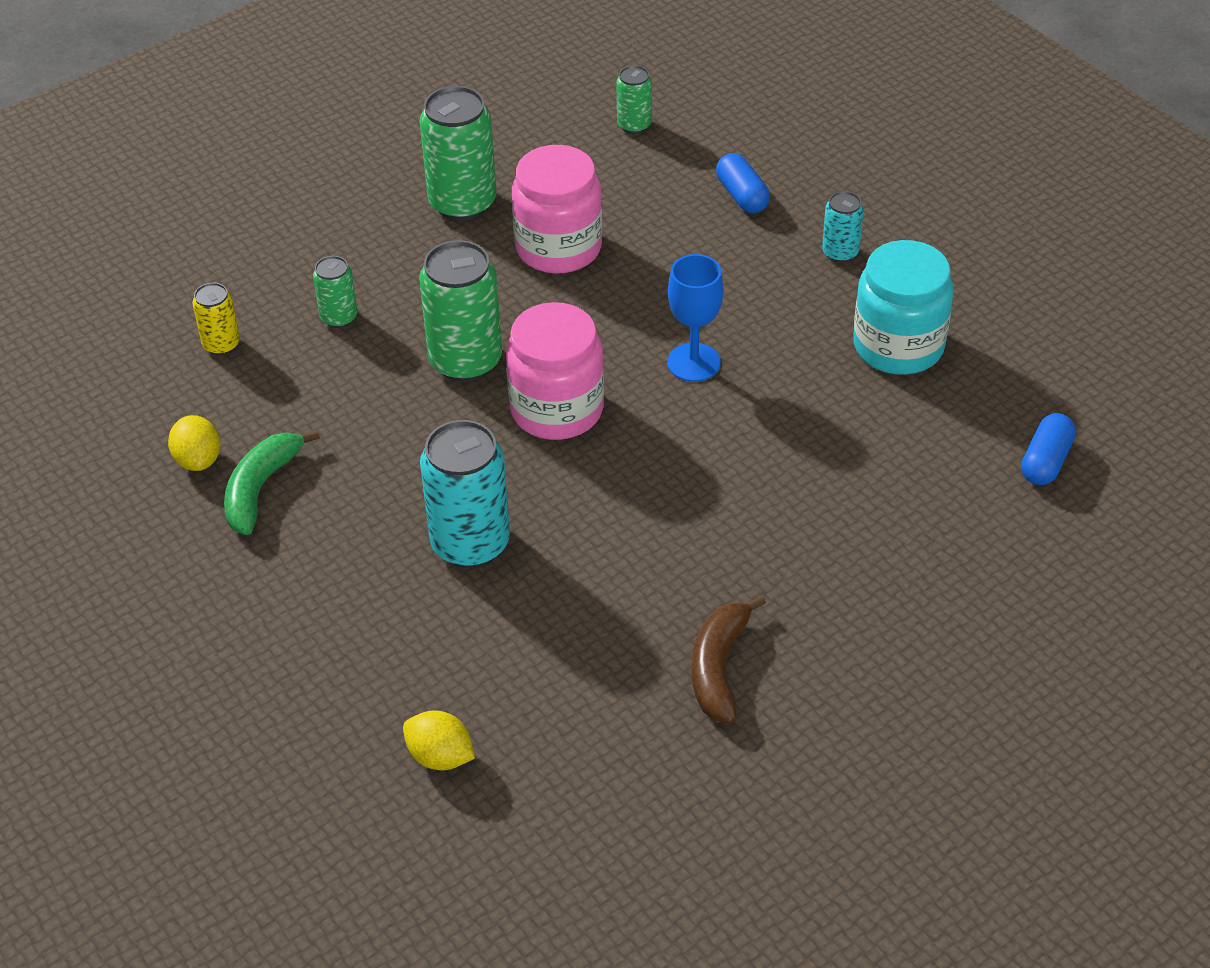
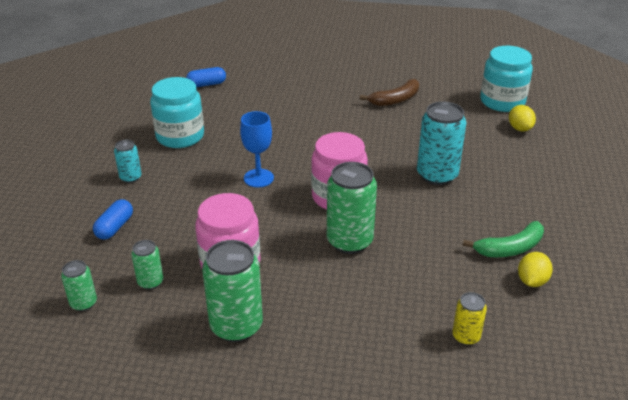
camera: 135 degrees left, 10 degrees down
green can [313,256,358,328] -> green can moved to [131,240,163,290]
none -> turquoise jar [480,46,533,112]

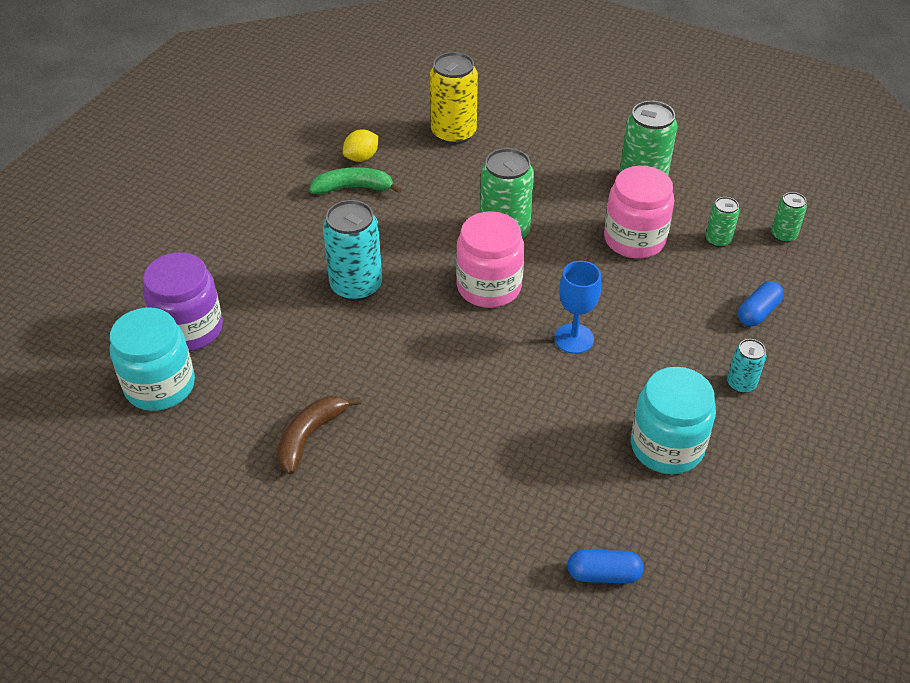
camera: 160 degrees left, 10 degrees up
brown banana [360,79,419,106] -> brown banana turned 45 degrees counterclockwise [277,396,361,474]
yellow can [452,292,487,345] -> yellow can [430,52,478,145], size x1.90
yellow lemon [509,105,536,131] -> purple jar [143,252,223,351]

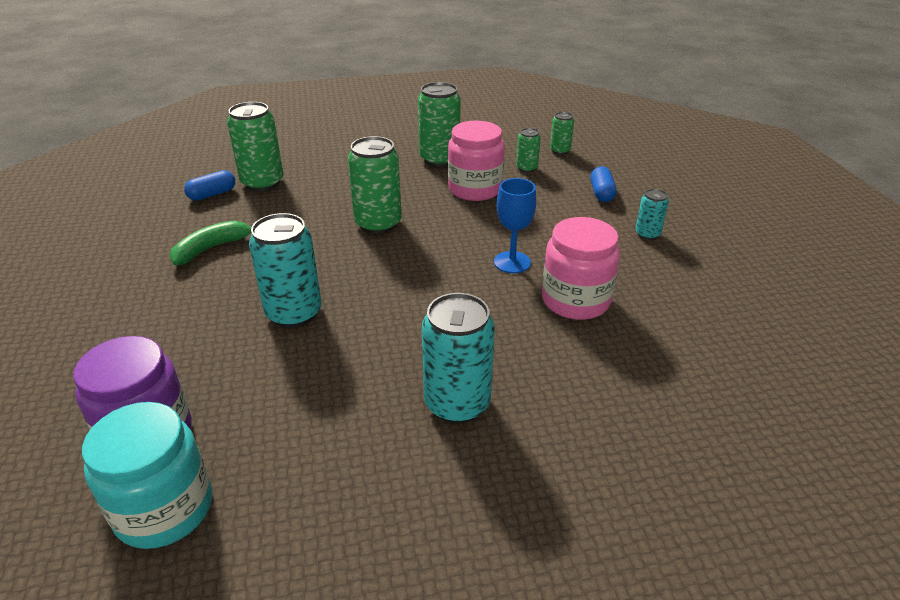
camera: 40 degrees left, 10 degrees down
brown banana [277,396,361,474] -> none
yellow lemon [343,129,379,162] -> none
yellow can [430,52,478,145] -> green can [227,102,283,191]
pink jar [456,211,524,308] -> pink jar moved to [542,217,620,320]
blue capsule [567,549,644,583] -> blue capsule moved to [184,170,235,201]
turquoise jar [631,367,716,474] -> none
none -> turquoise can [422,293,495,423]

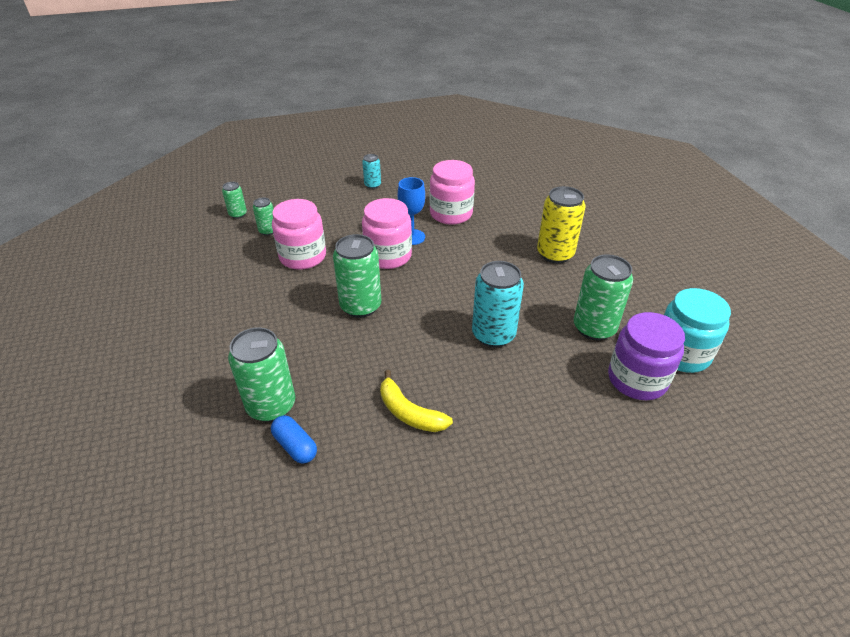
camera: 95 degrees left, 5 degrees up
green banana [170,221,252,266] -> yellow banana [380,370,453,432]
green can [418,82,461,167] -> green can moved to [574,254,633,340]
turquoise can [422,293,495,423] -> yellow can [537,186,585,263]
blue capsule [591,166,617,202] -> none
none -> pink jar [362,198,412,269]

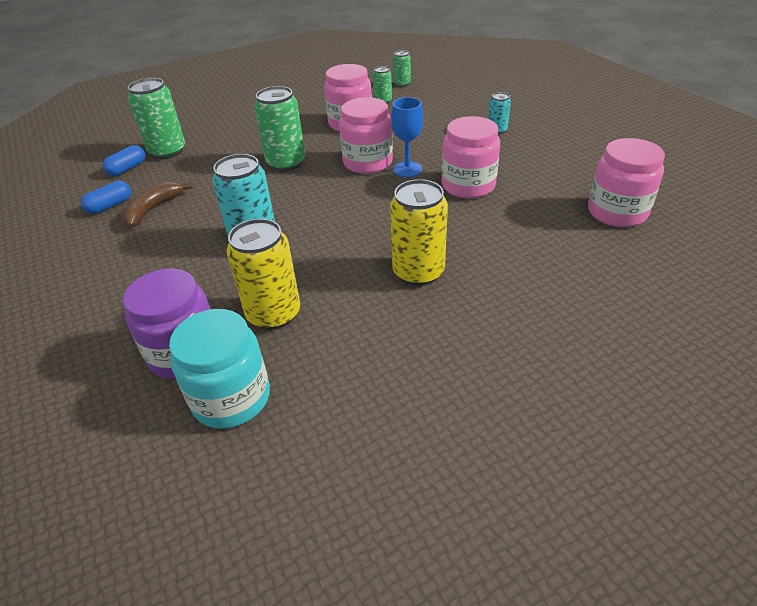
camera: 80 degrees right, 0 degrees up
yellow banana [380,370,453,432] -> brown banana [122,182,193,227]
green can [574,254,633,340] -> yellow can [227,219,300,330]
none -> blue capsule [81,181,131,214]
none -> pink jar [588,138,665,227]

